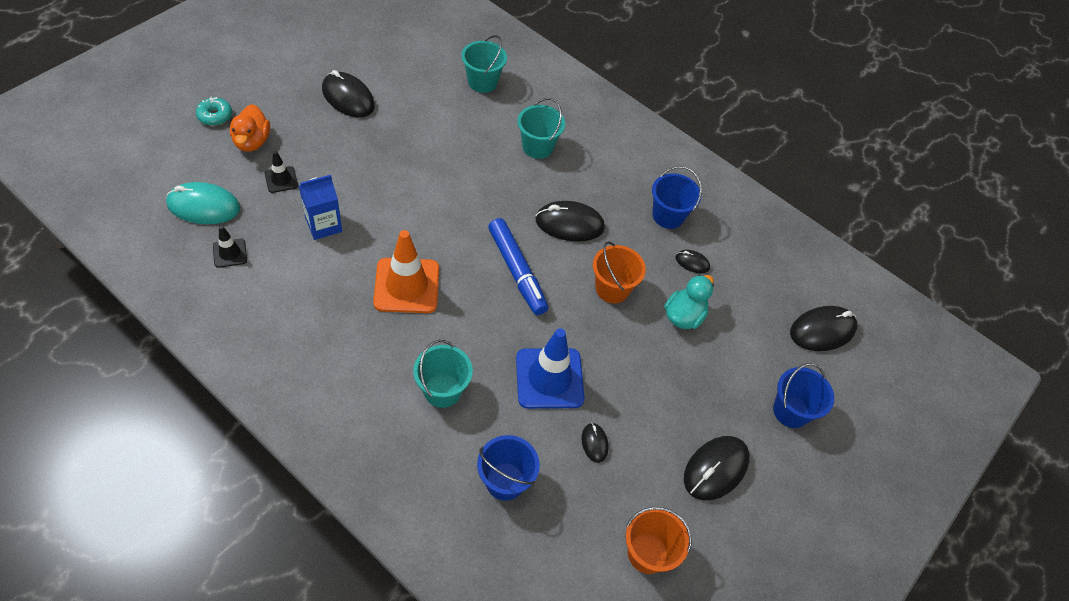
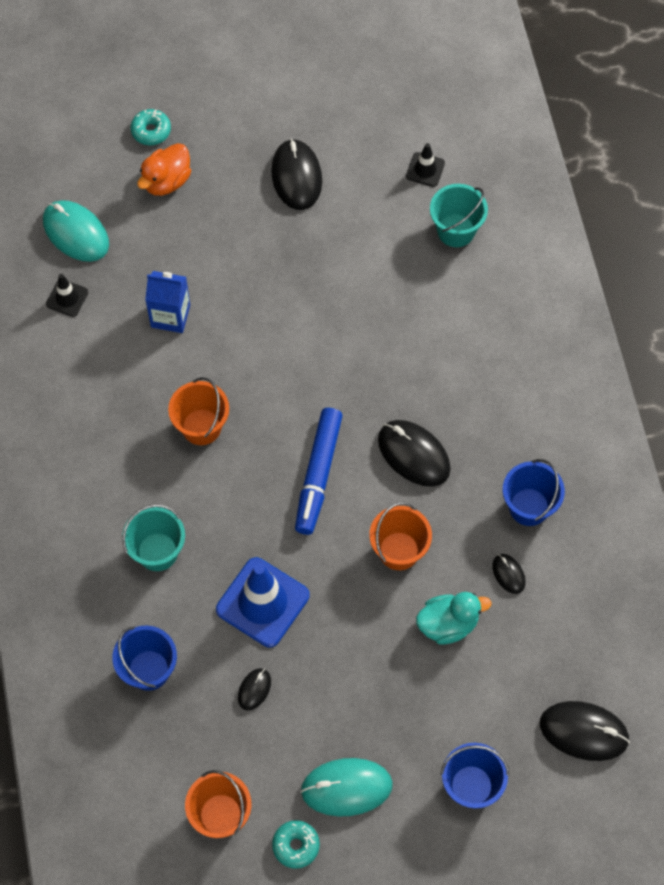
camera: 45 degrees right, 10 degrees up
black traffic cone [265,151,298,193] -> black traffic cone moved to [406,143,445,187]
orange traffic cone [373,230,439,313] -> orange bucket [168,377,229,445]
turquoise bucket [517,98,565,159] -> none
black mouse [684,436,750,500] -> turquoise mouse [301,758,393,817]
none -> turquoise donut [272,820,320,869]

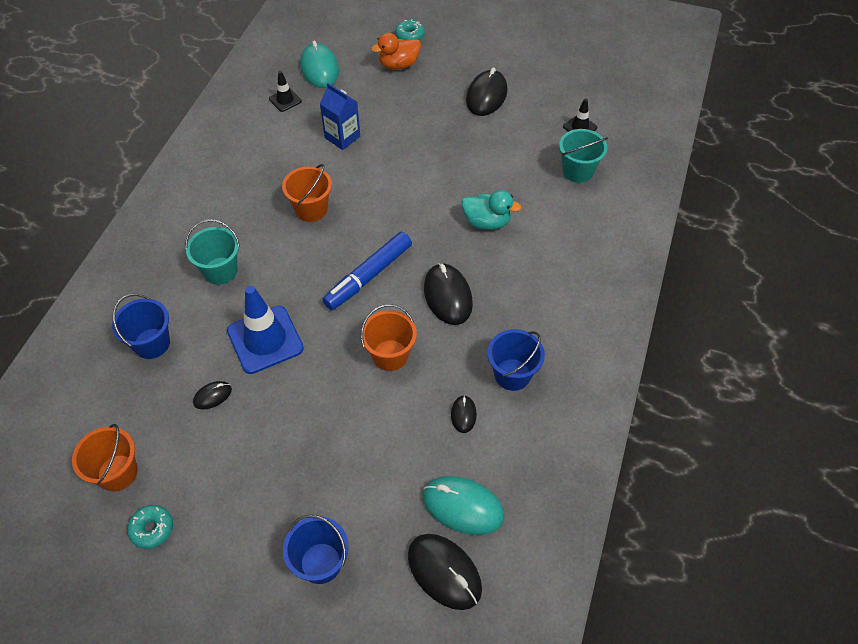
camera: 30 degrees right, 10 degrees down
turquoise mouse [301,758,393,817] -> turquoise mouse moved to [422,476,505,535]
turquoise duck [416,592,491,644] -> turquoise duck moved to [462,190,522,230]

